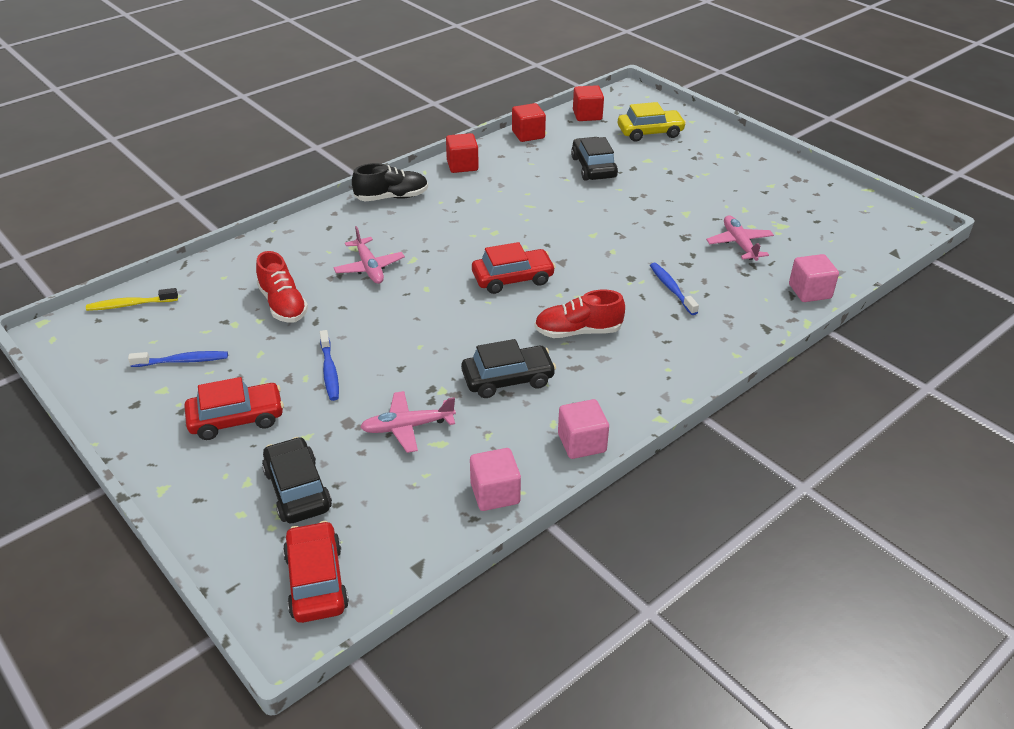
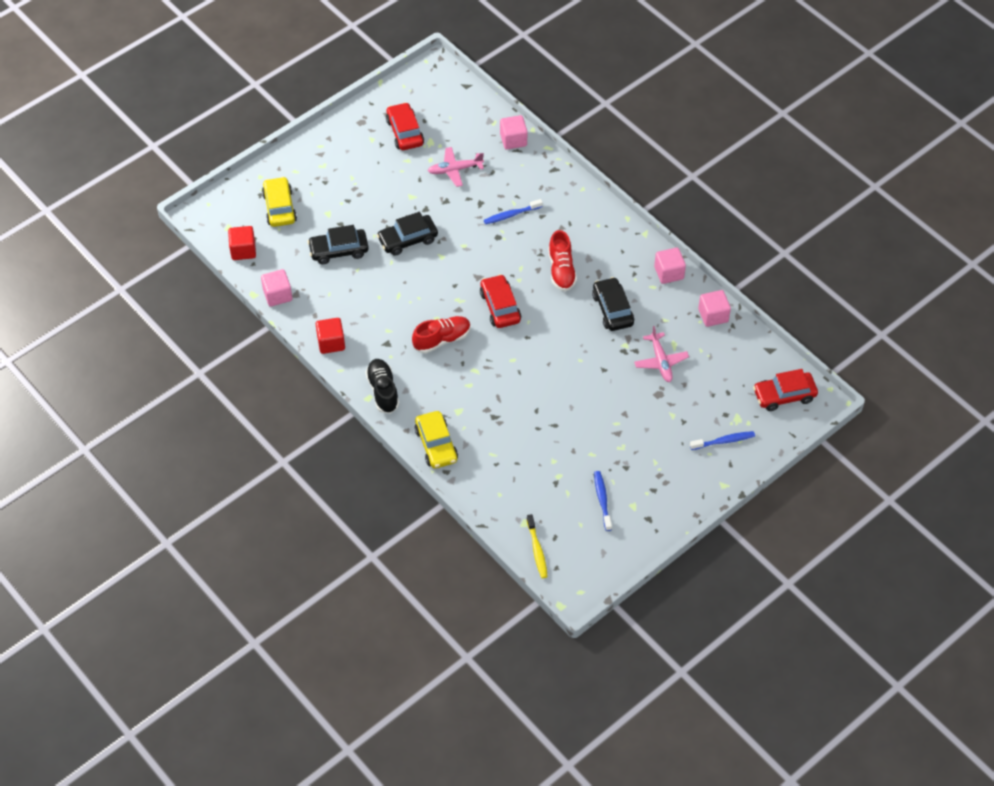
camera: 90 degrees left, 15 degrees up
red car [184,377,284,440] -> red car moved to [386,102,424,150]
red shoe [256,251,308,323] -> red shoe moved to [412,316,471,353]
black car [262,437,332,523] -> black car moved to [377,212,438,256]
blue toothbrush [320,330,339,401] -> blue toothbrush moved to [690,431,755,450]
pink plane [333,226,405,284] -> none
red cube [512,103,546,142] -> pink cube [261,269,292,307]
none -> yellow car [414,411,458,469]

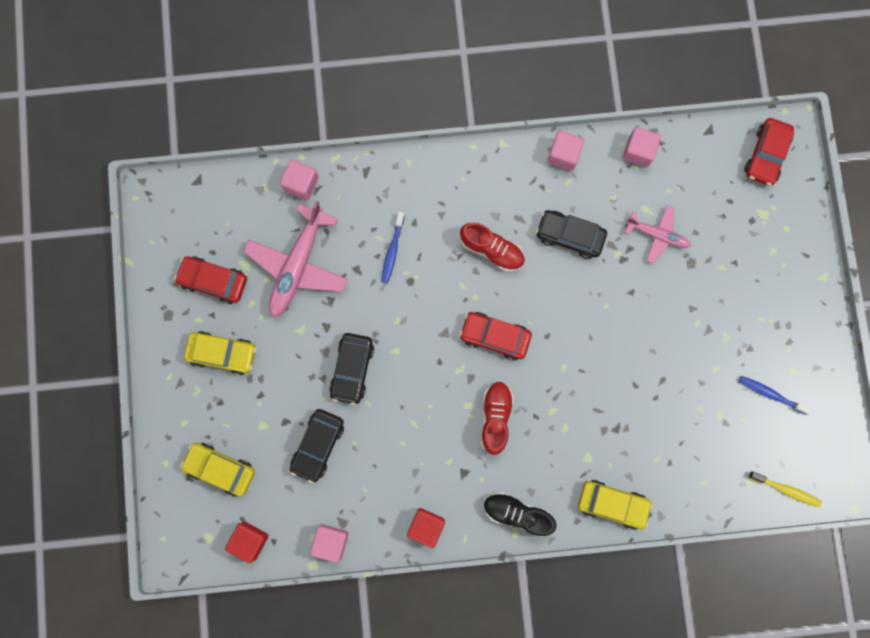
camera: 55 degrees left, 25 degrees up
pink plane [428,147,484,187] -> pink plane [243,201,348,317], size x1.75
blue toothbrush [690,431,755,450] -> none
none -> yellow car [184,331,256,375]

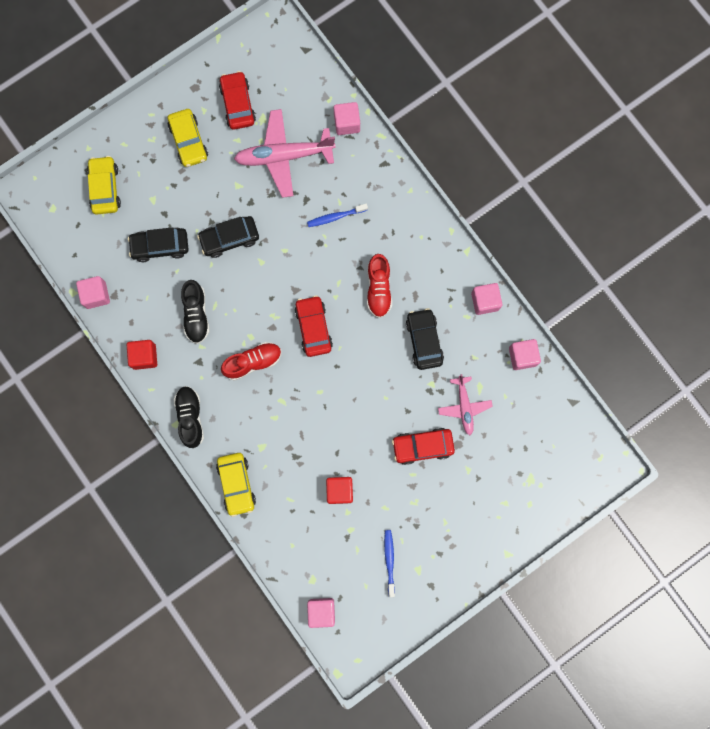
camera: 60 degrees right, 0 degrees up
red cube [225,522,268,563] -> red cube moved to [326,477,353,504]
red car [744,118,794,186] -> red car moved to [392,428,455,465]
yellow toothbrush [749,471,822,507] -> pink cube [307,598,335,628]
none -> black shoe [181,280,210,344]

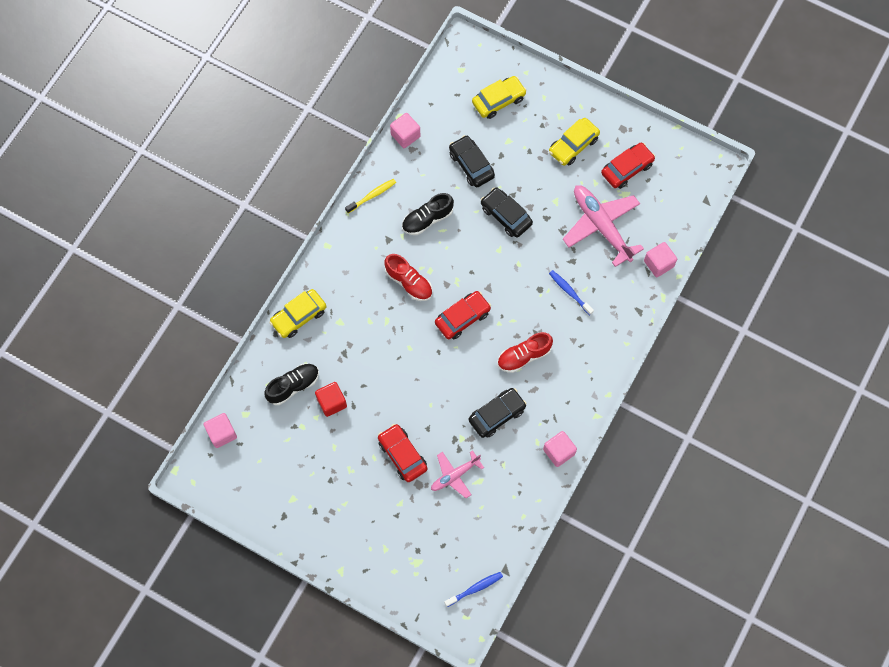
camera: 65 degrees right, 10 degrees down
red cube [127,340,157,370] -> yellow toothbrush [345,179,396,213]
black shoe [174,386,204,448] -> black shoe moved to [264,363,319,405]
blue toothbrush [384,530,395,597] -> blue toothbrush moved to [444,572,503,607]
pink cube [509,339,541,370] -> none

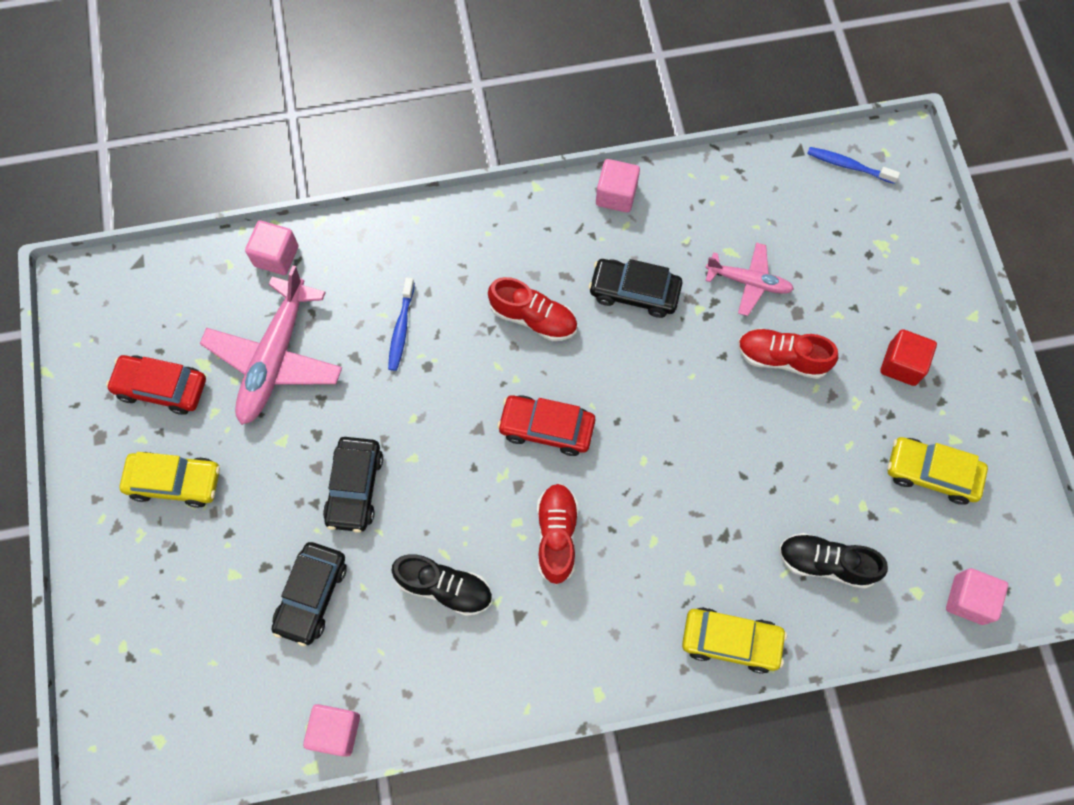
camera: 130 degrees left, 0 degrees up
red cube [315,382,347,417] -> red cube moved to [880,329,937,386]
yellow toothbrush [345,179,396,213] -> none
red car [378,424,427,482] -> red shoe [738,328,838,379]
yellow car [472,76,527,119] -> yellow car moved to [887,437,988,505]

